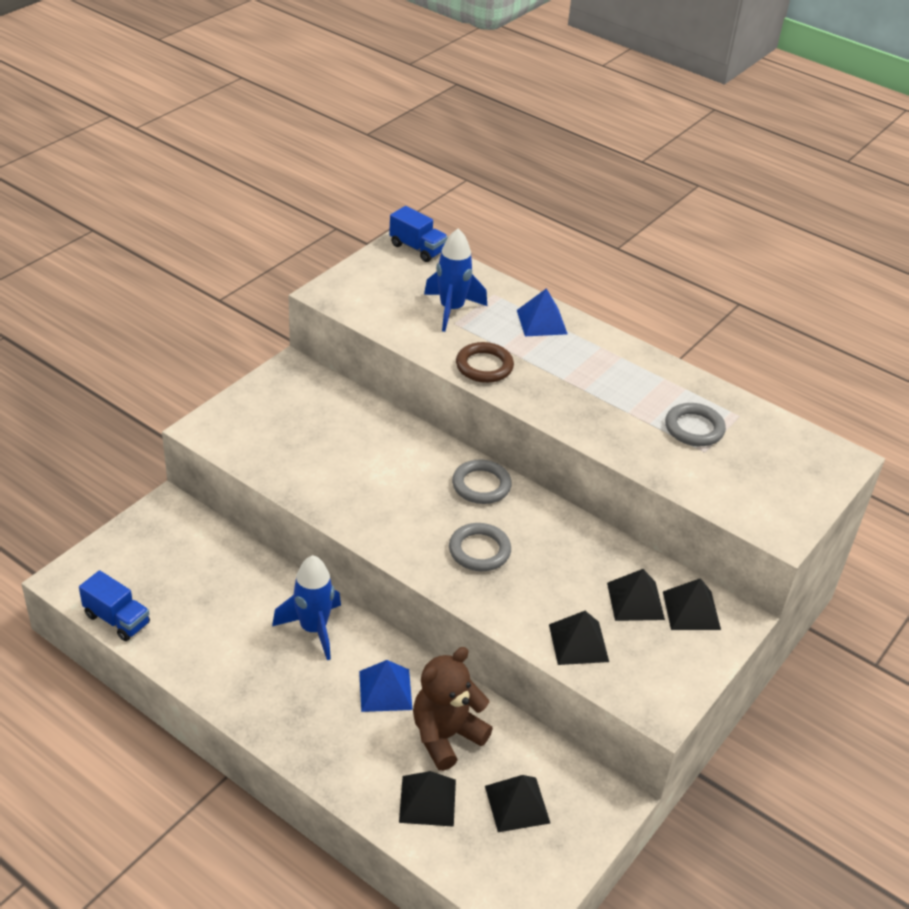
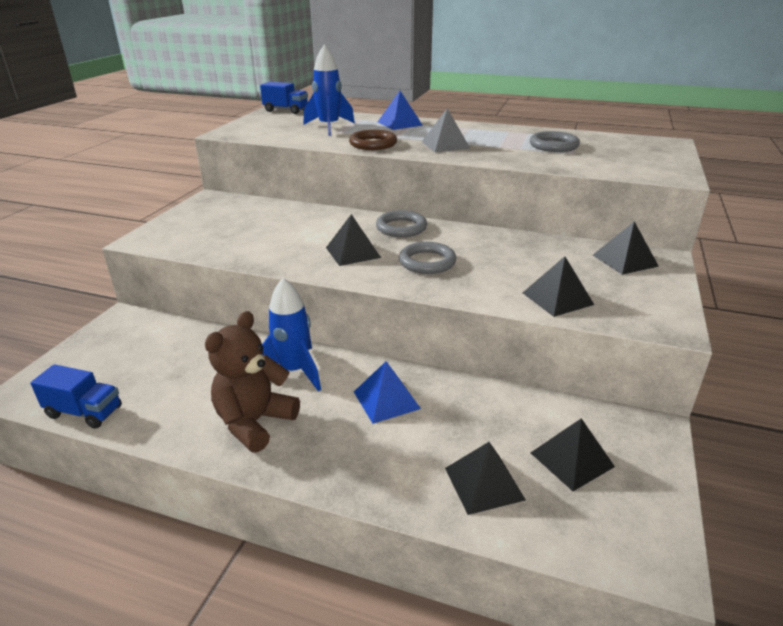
camera: 15 degrees left, 10 degrees down
brown teddy bear [413,647,493,771] -> brown teddy bear moved to [205,311,300,452]
black pyramid [607,569,665,621] -> black pyramid moved to [326,214,381,266]
none -> grey pyramid [422,108,471,152]

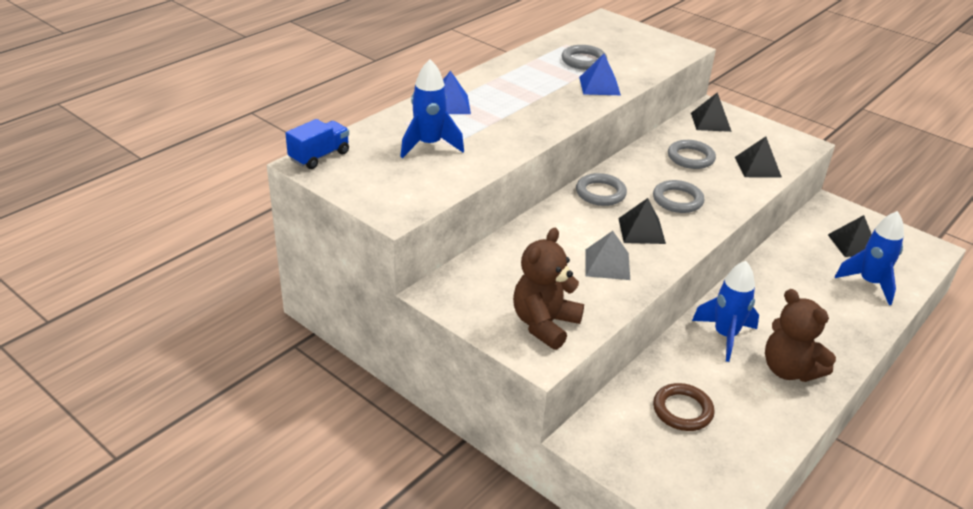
camera: 70 degrees left, 5 degrees up
blue truck [31,364,122,428] -> none
brown ring [349,130,397,150] -> brown ring moved to [653,383,715,431]
blue pyramid [354,361,421,424] -> blue pyramid moved to [579,54,621,95]
grey pyramid [422,108,471,152] -> grey pyramid moved to [585,231,630,280]
black pyramid [445,442,526,515] -> blue rocket [835,211,904,305]
none -> brown teddy bear [513,228,584,350]
none -> grey ring [668,140,716,169]

